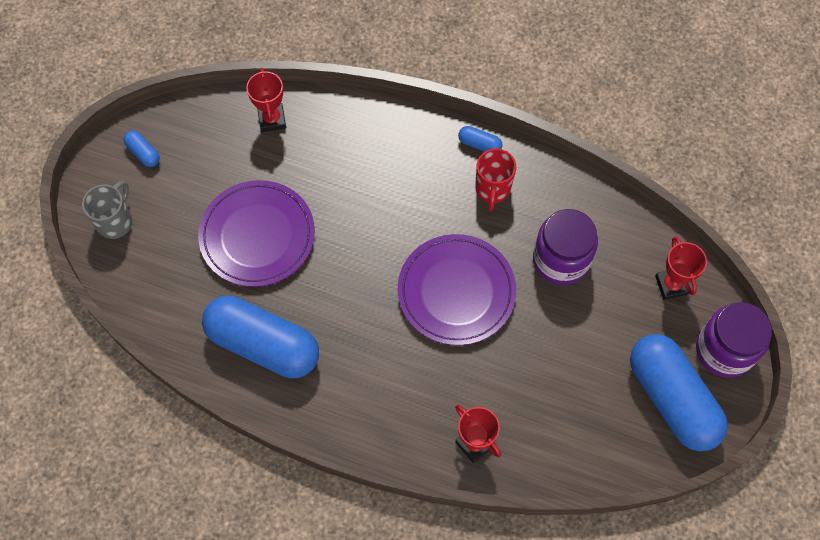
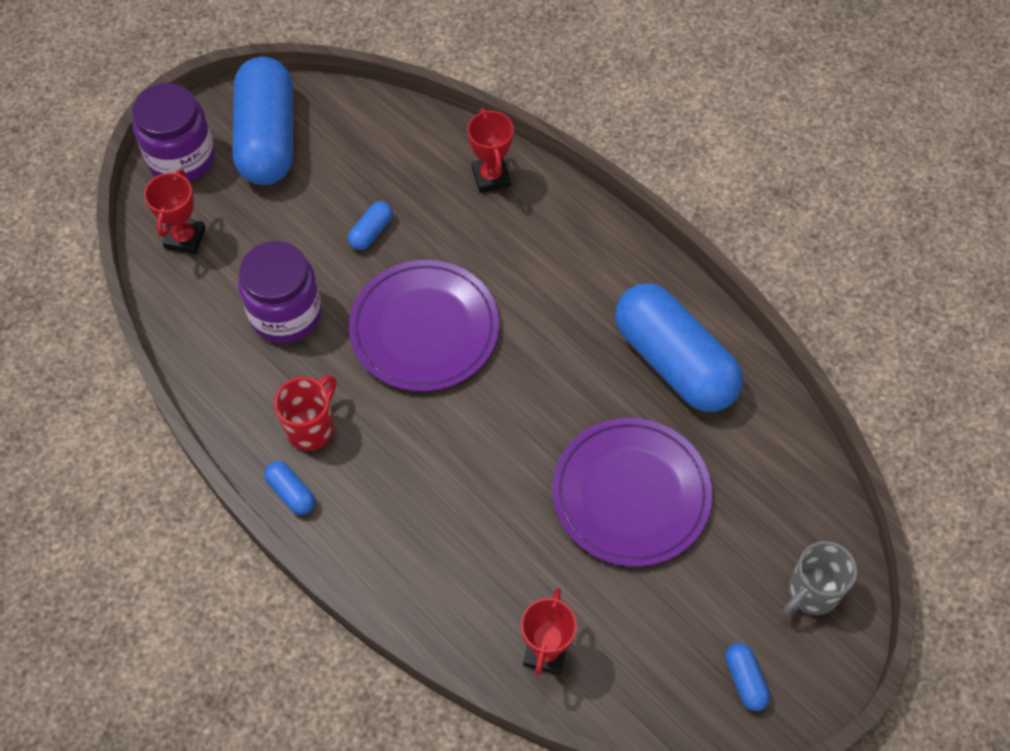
camera: 155 degrees left, 5 degrees down
none -> blue capsule [348,201,393,250]

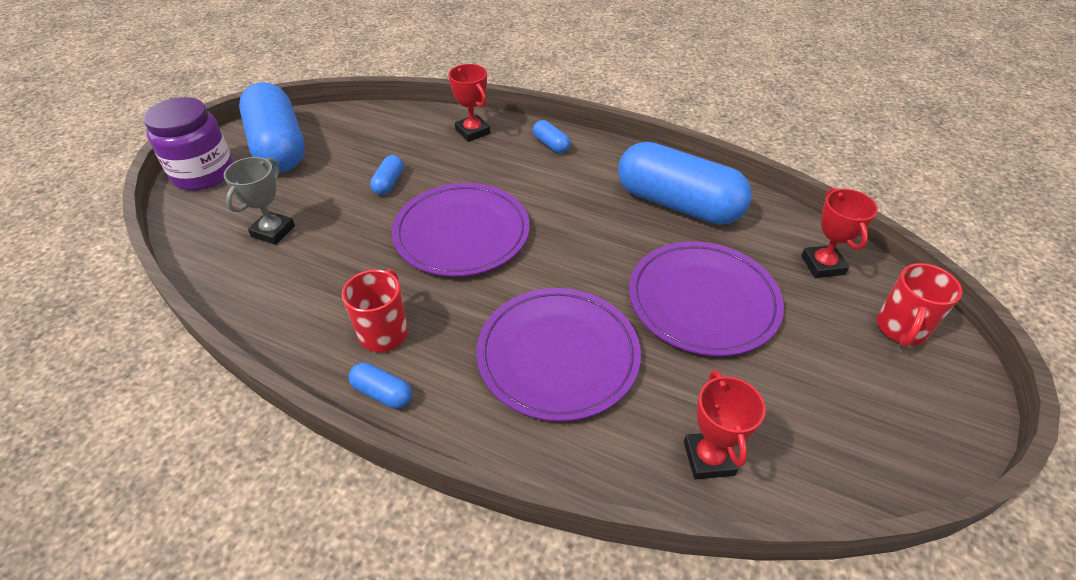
camera: 20 degrees left, 15 degrees down
red trophy [144,169,206,254] -> red trophy moved to [801,188,878,278]
purple jar [238,241,322,343] -> none
blue capsule [725,643,770,711] -> blue capsule moved to [533,120,570,153]
grey mug [783,541,857,616] -> red mug [877,263,962,347]
none -> grey trophy [224,157,295,245]
none -> purple plate [477,288,641,422]

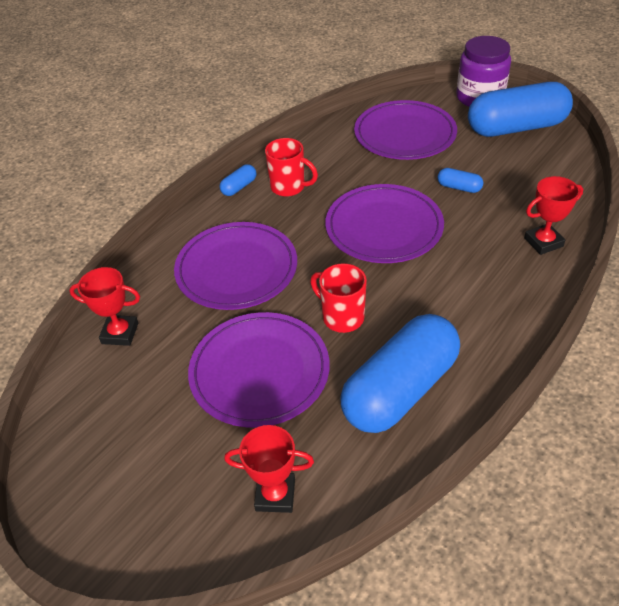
camera: 105 degrees right, 0 degrees up
grey trophy [224,157,295,245] -> purple plate [354,100,457,160]
blue capsule [533,120,570,153] -> none
red mug [877,263,962,347] -> red mug moved to [310,263,367,333]

